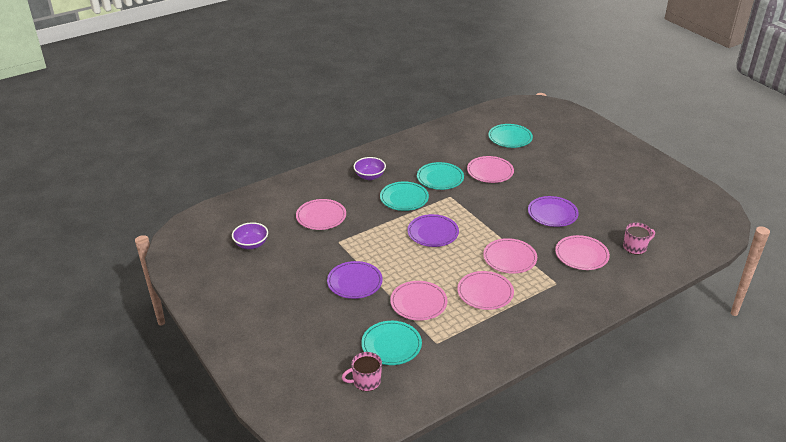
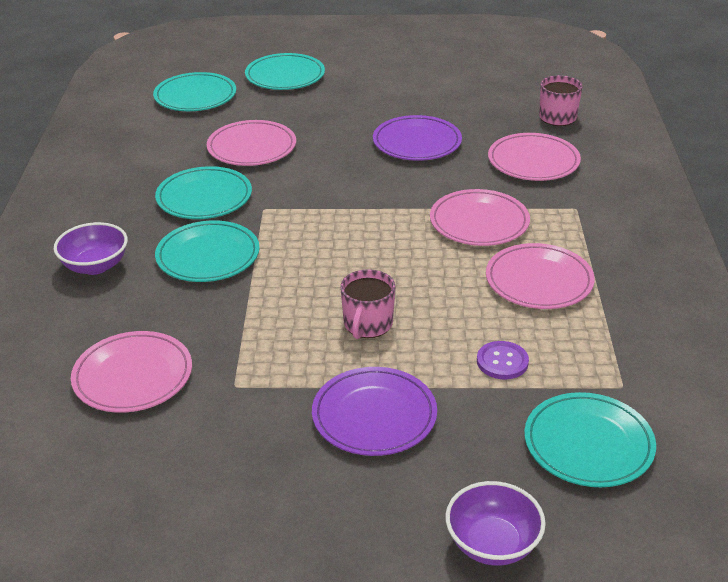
camera: 55 degrees left, 0 degrees up
purple bowl [232,222,268,249] -> purple bowl moved to [445,481,546,566]
pink mug [342,352,382,391] -> pink mug moved to [340,269,395,339]
pink plate [390,281,448,321] -> purple button [477,341,529,379]
purple plate [407,214,459,247] -> none
none -> turquoise plate [245,53,325,90]

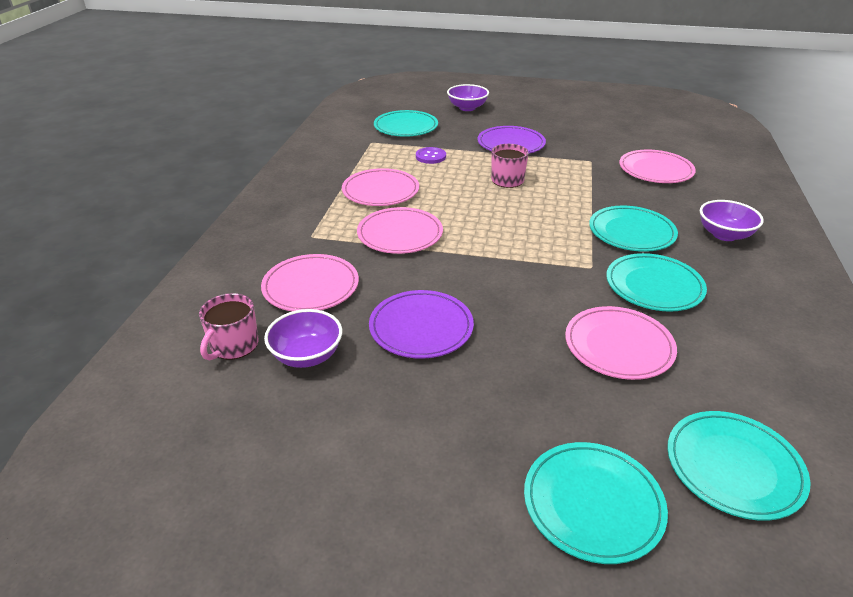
camera: 170 degrees left, 0 degrees up
none -> purple bowl [264,309,342,368]

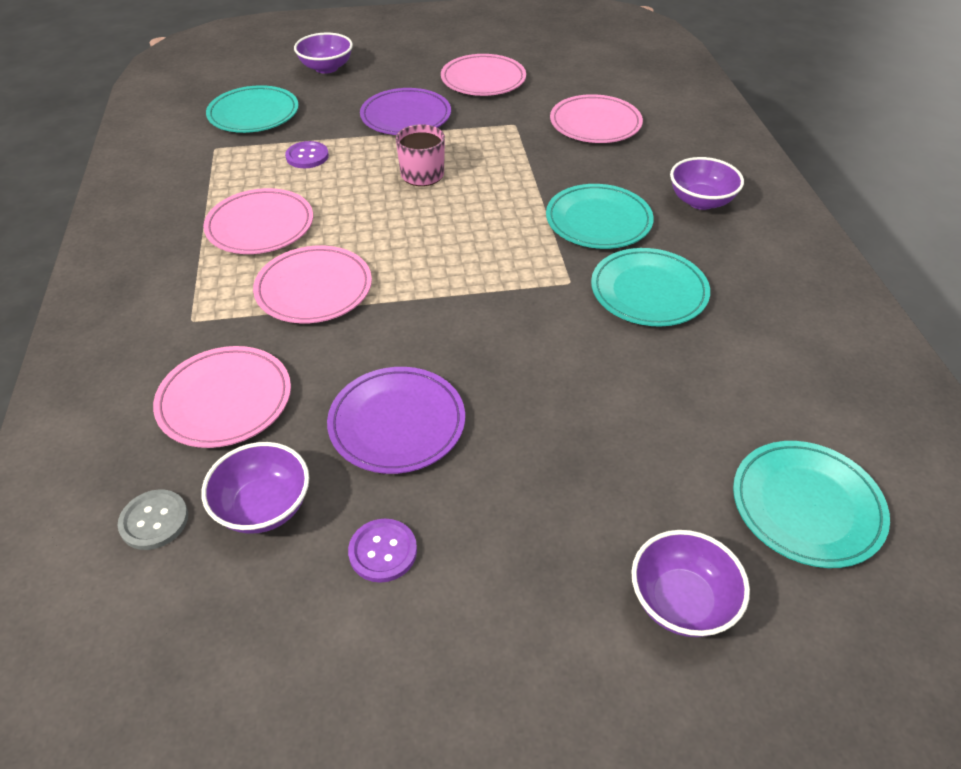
camera: 20 degrees left, 10 degrees up
pink mug [199,293,259,360] -> grey button [117,489,188,550]
turquoise plate [524,442,668,564] -> purple bowl [631,530,750,637]
pink plate [565,306,677,380] -> pink plate moved to [441,54,526,96]
none -> purple button [348,519,417,583]

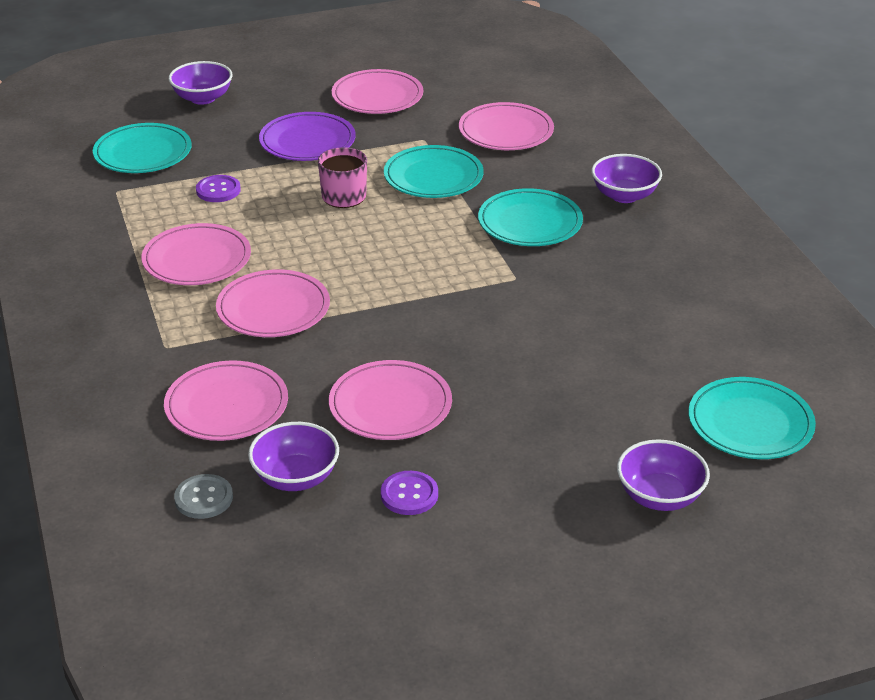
camera: 10 degrees left, 10 degrees down
purple plate [327,367,465,474] -> pink plate [329,360,452,440]
turquoise plate [591,248,710,326] -> turquoise plate moved to [384,145,484,198]

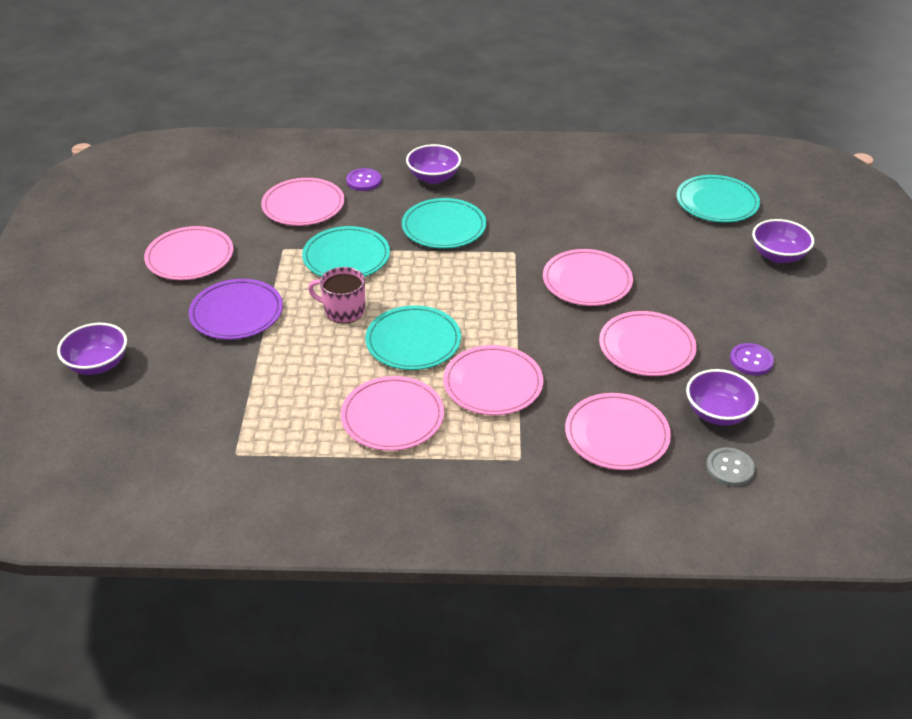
camera: 70 degrees left, 5 degrees up
turquoise plate [93,123,192,173] -> turquoise plate moved to [365,305,461,370]
purple button [196,175,241,202] -> purple button moved to [346,168,381,191]
none -> pink plate [543,249,633,306]

